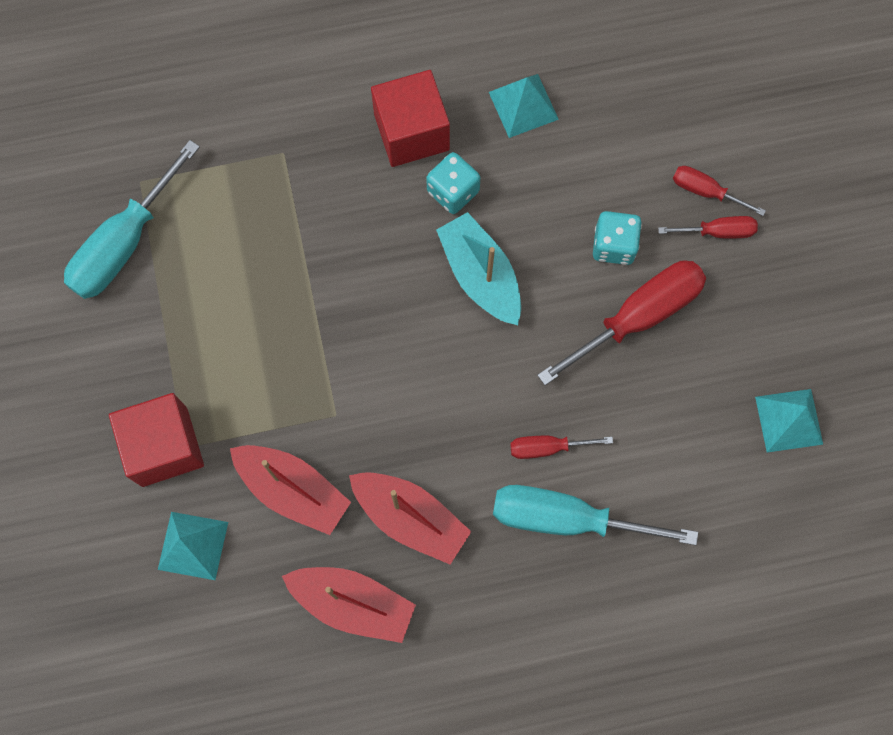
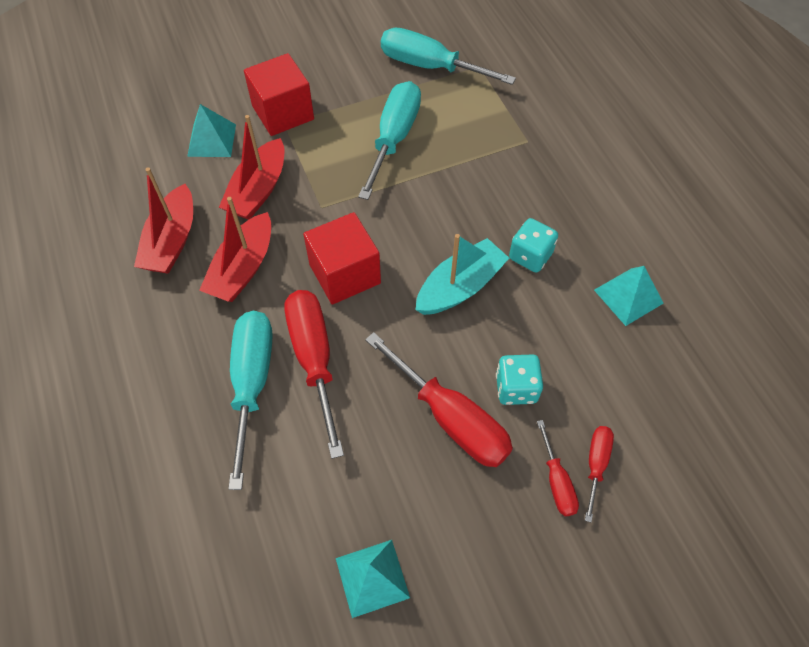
camera: 80 degrees right, 15 degrees down
red cube [371,70,450,167] -> red cube moved to [303,212,381,305]
red screwdriver [510,436,613,459] -> red screwdriver [285,290,344,459], size x1.95
none -> turquoise screwdriver [358,81,421,200]

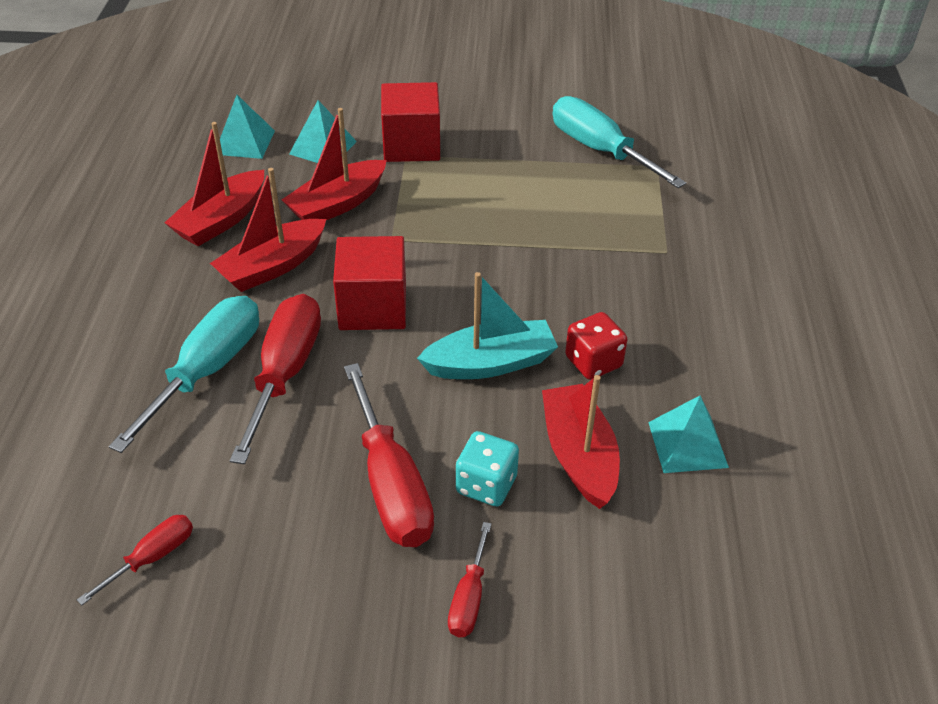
camera: 25 degrees right, 15 degrees down
turquoise pyramid [336,540,410,618] -> turquoise pyramid moved to [220,95,275,159]
turquoise screwdriver [358,81,421,200] -> none
turquoise dice [509,218,558,273] -> red dice [565,312,627,380]
red screwdriver [585,426,614,522] -> red screwdriver moved to [77,515,193,605]
none -> red boat [542,375,620,509]

